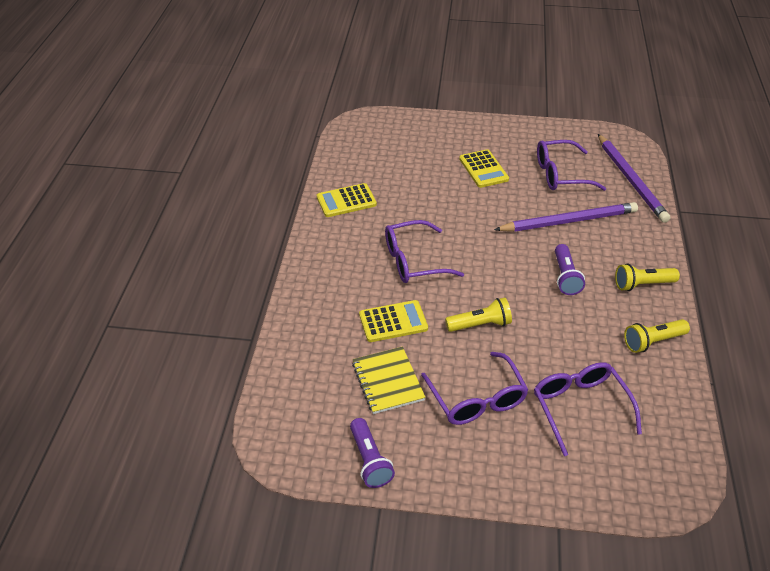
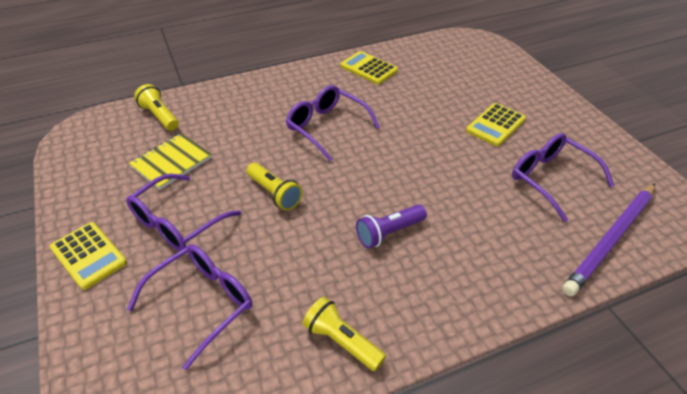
camera: 60 degrees right, 0 degrees up
purple flashlight [350,418,395,488] -> none
yellow calculator [359,300,428,342] -> yellow calculator moved to [50,222,127,290]
purple pencil [494,202,638,232] -> none
yellow flashlight [615,263,680,291] -> yellow flashlight moved to [134,84,179,131]

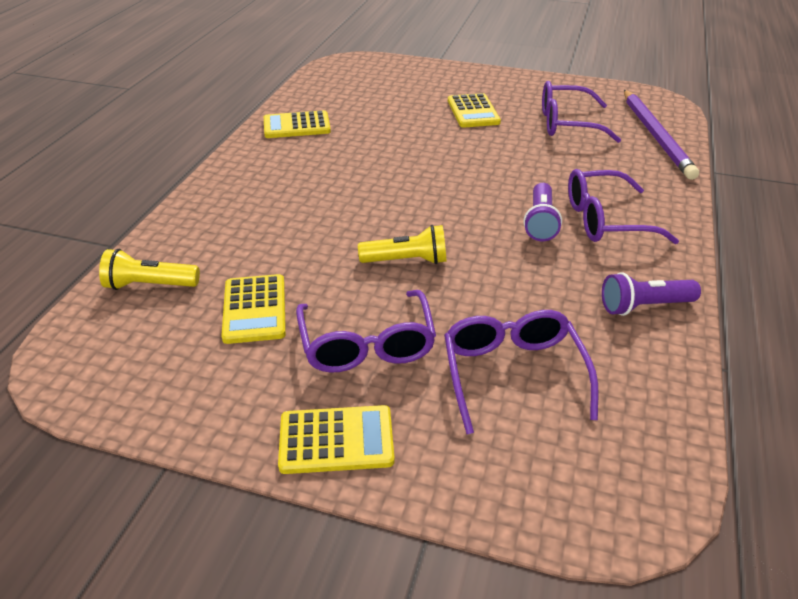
camera: 50 degrees left, 5 degrees down
yellow notebook [129,133,212,190] -> yellow calculator [221,274,286,344]
purple glasses [286,85,380,161] -> purple glasses moved to [568,169,679,244]
yellow flashlight [303,297,386,371] -> purple flashlight [602,272,701,316]

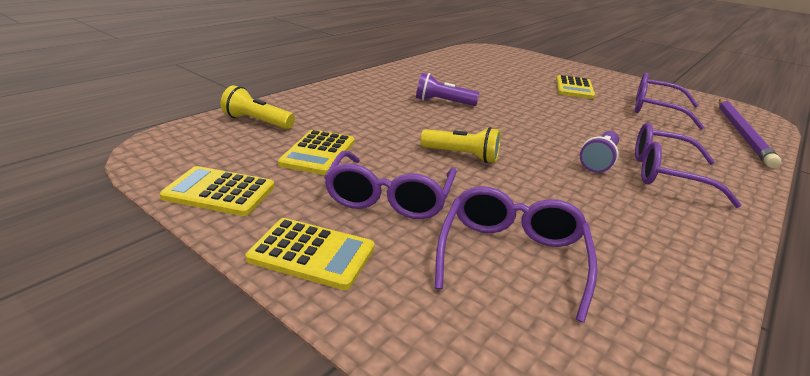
camera: 20 degrees right, 10 degrees down
yellow calculator [264,110,331,138] -> yellow calculator moved to [160,166,275,216]
purple flashlight [602,272,701,316] -> purple flashlight moved to [416,73,479,106]

